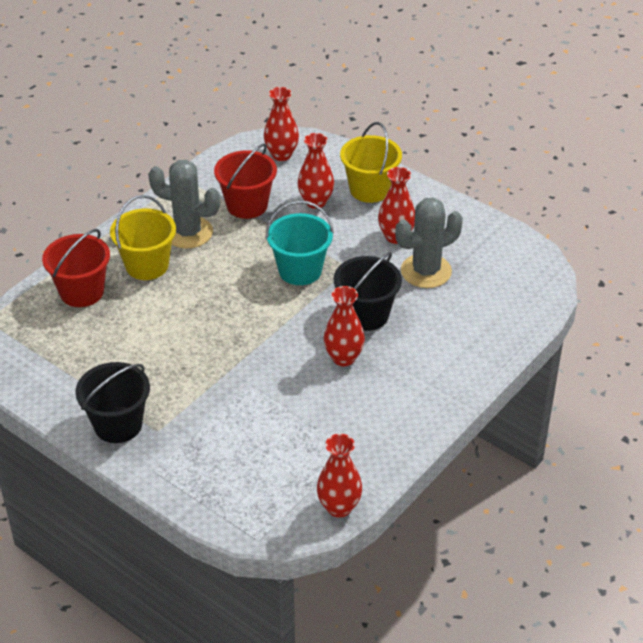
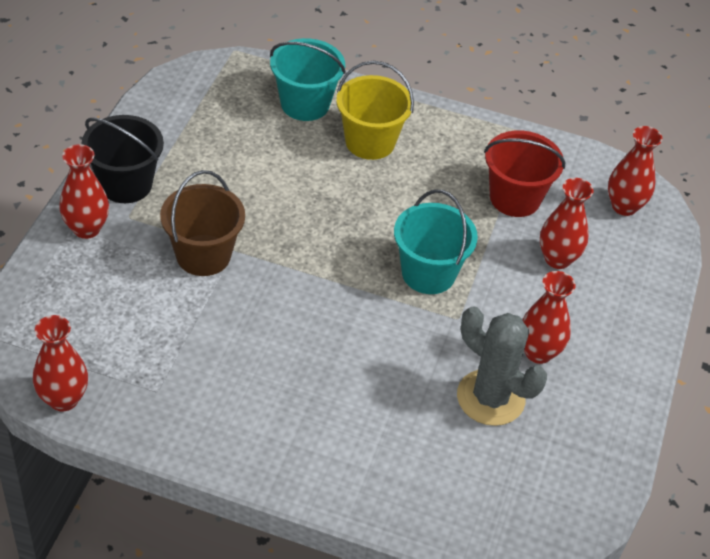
camera: 65 degrees right, 5 degrees up
red bucket [42,229,110,307] -> turquoise bucket [270,38,346,121]
grey cactus [148,160,220,249] -> none
red vase [323,286,365,366] -> red vase moved to [59,144,109,239]
black bucket [334,252,402,331] -> none
yellow bucket [340,122,402,203] -> none
none -> brown bucket [160,170,245,276]

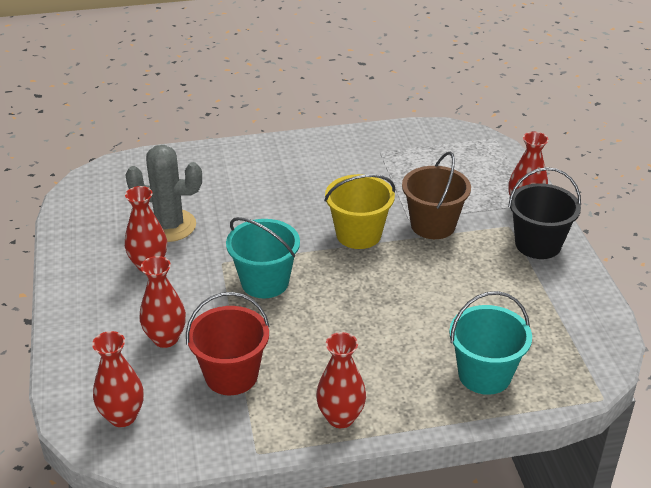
camera: 155 degrees right, 10 degrees down
red vase [33,315,88,412] -> red vase moved to [316,332,366,428]
yellow bucket [336,61,414,160] -> yellow bucket moved to [324,174,395,249]

